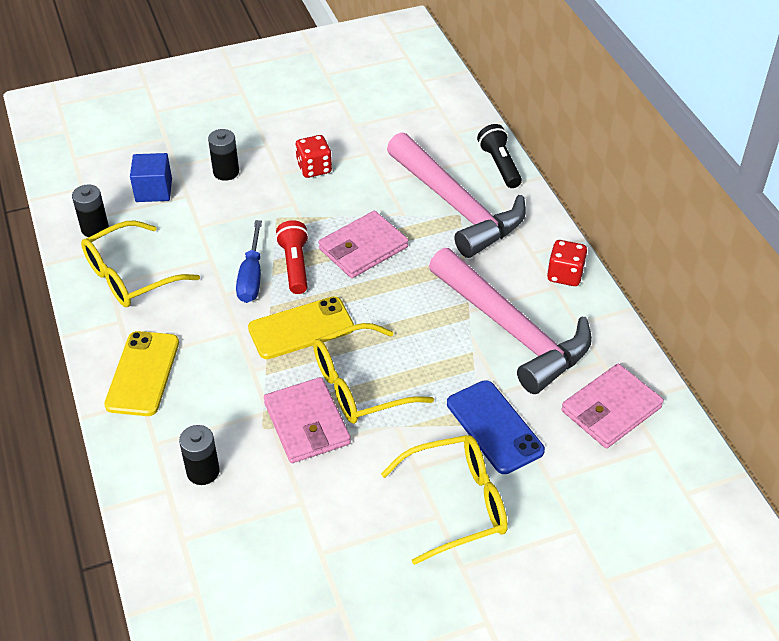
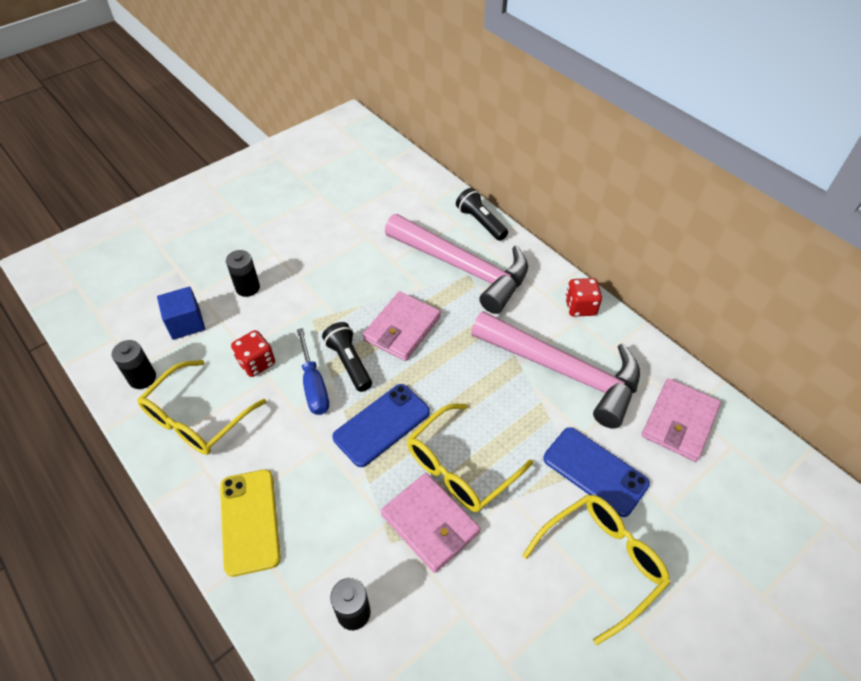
camera: 20 degrees left, 5 degrees up
yellow phone [248,296,354,359] -> blue phone [332,384,430,467]
red flashlight [275,220,309,294] -> black flashlight [322,322,372,392]
red dice [295,135,332,178] -> red dice moved to [231,330,275,377]

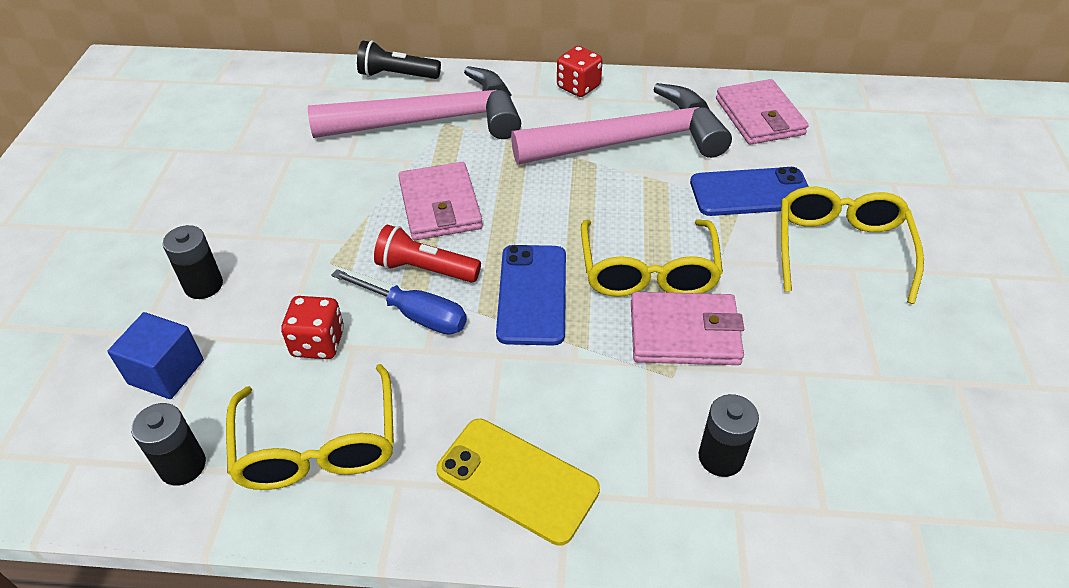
camera: 45 degrees left, 5 degrees down
black flashlight [322,322,372,392] -> red flashlight [374,225,481,283]

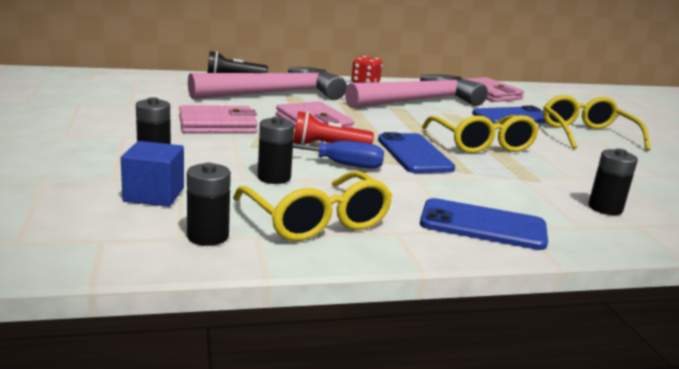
camera: 20 degrees left, 25 degrees down
red dice [281,296,344,359] -> black battery [258,117,294,184]
yellow phone [436,419,600,546] -> blue phone [420,198,548,250]
pink wallet [631,292,744,365] -> pink wallet moved to [179,105,258,134]

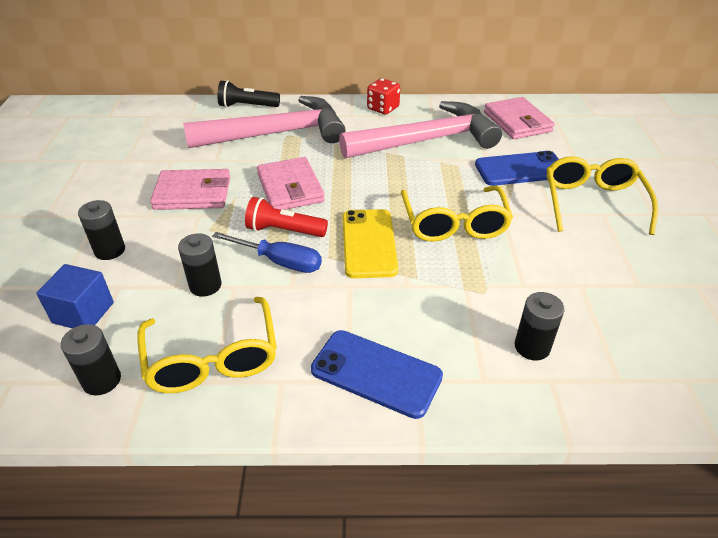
camera: 15 degrees right, 20 degrees up
blue phone [378,132,455,173] -> yellow phone [343,209,398,278]

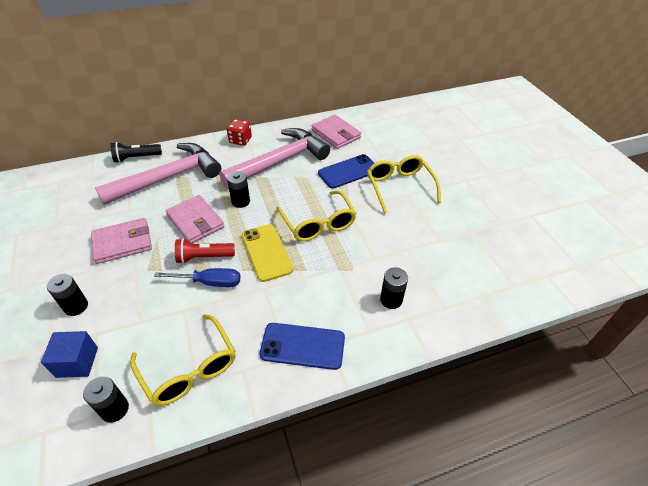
camera: 20 degrees left, 5 degrees up
black battery [178,233,221,297] -> black battery moved to [227,171,250,208]

